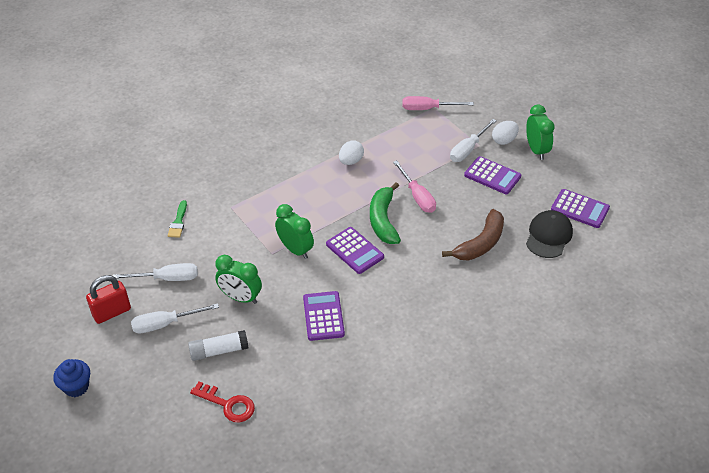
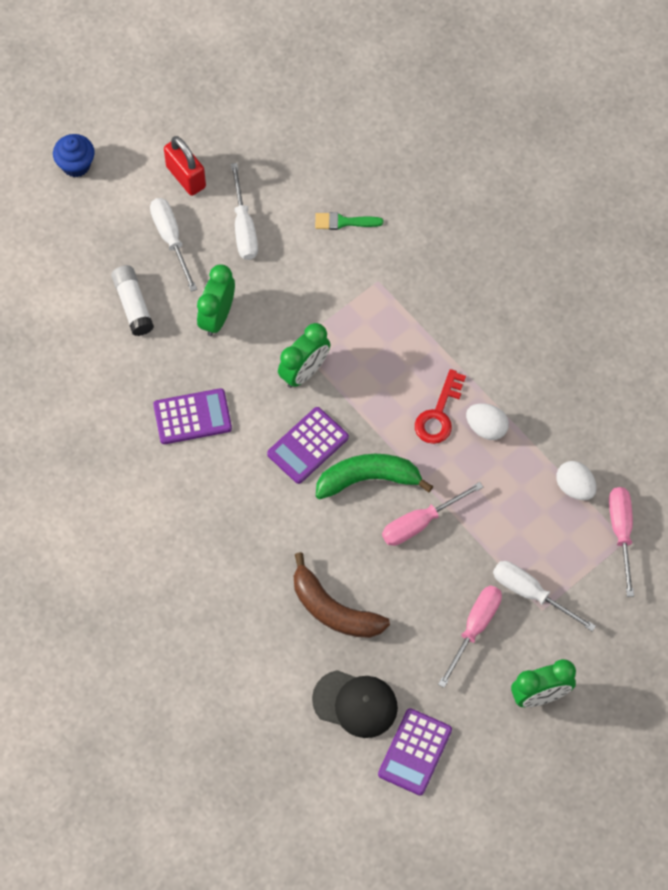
camera: 85 degrees right, 20 degrees up
red key [190,381,255,422] -> red key moved to [415,369,466,444]
purple calculator [464,156,521,194] -> pink screwdriver [438,585,502,688]
white egg [492,121,519,145] -> white egg moved to [556,461,597,500]

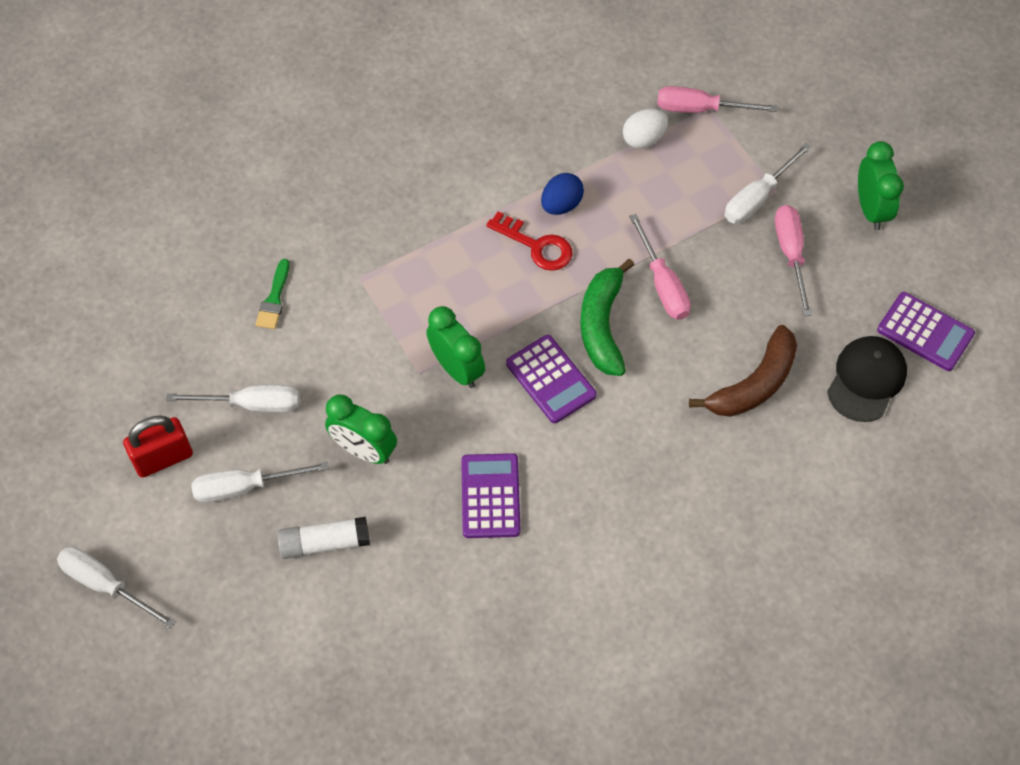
camera: 80 degrees left, 5 degrees down
blue cupcake [53,134,95,177] -> white screwdriver [57,547,176,629]
pink screwdriver [438,585,502,688] -> pink screwdriver turned 45 degrees clockwise [775,205,812,316]
white egg [466,403,509,440] -> blue egg [541,173,584,215]

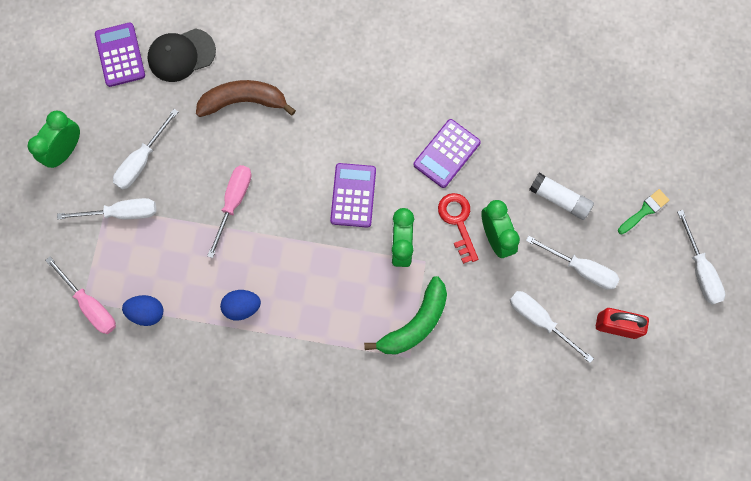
camera: 140 degrees left, 15 degrees up
green brush [256,259,289,329] -> green brush moved to [618,189,669,234]
red key [486,211,572,271] -> red key moved to [438,193,478,264]
green banana [580,259,634,376] -> green banana moved to [364,276,447,355]
white egg [623,109,668,149] -> blue egg [122,295,164,326]
pink screwdriver [775,205,812,316] -> white screwdriver [113,109,178,190]

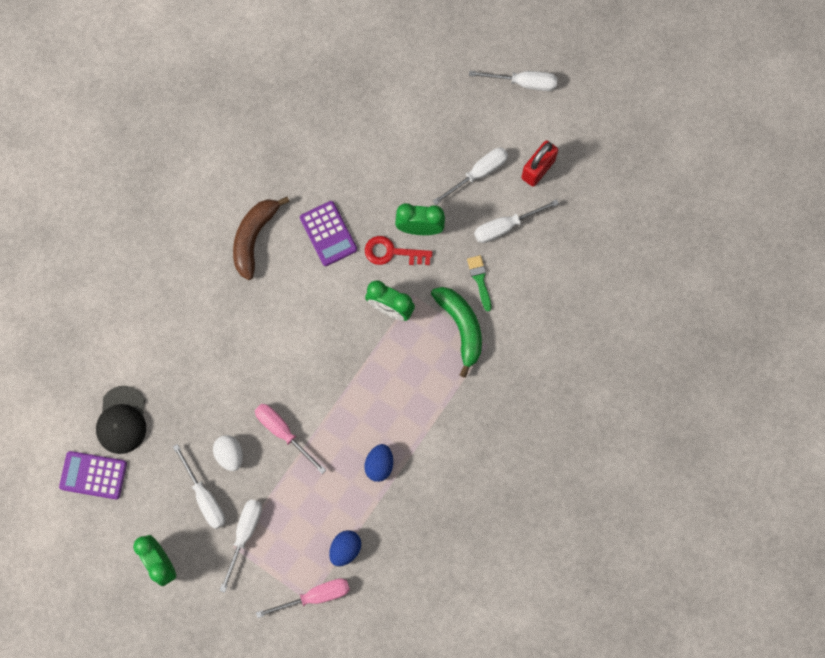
camera: 65 degrees left, 0 degrees up
brown banana [196,80,296,117] -> brown banana moved to [233,197,290,280]
purple calculator [330,163,376,228] -> none
white glue stick [529,173,594,220] -> none
green brush [618,189,669,234] -> green brush moved to [467,255,491,312]
none -> white egg [213,435,243,471]

